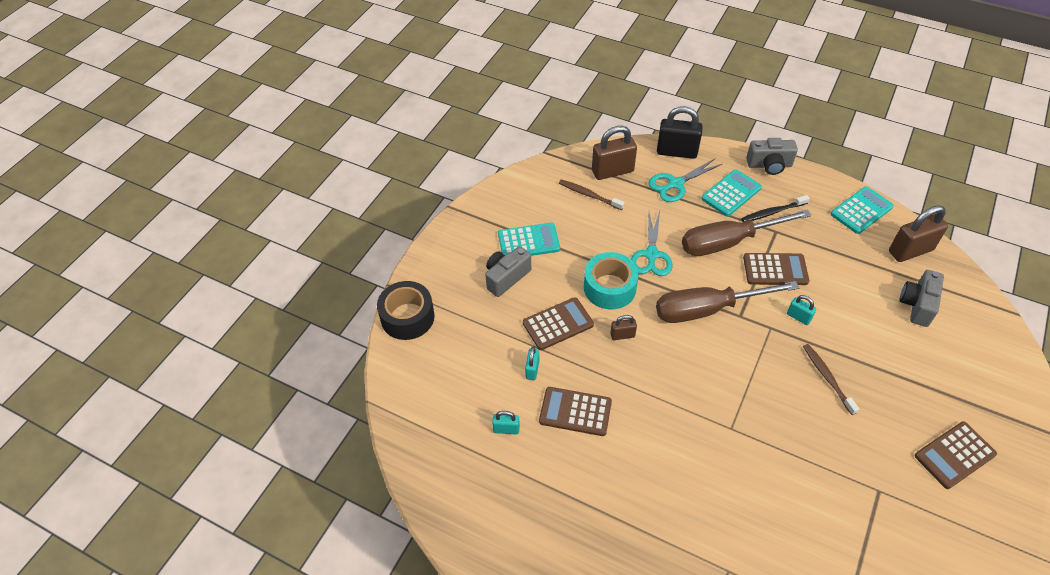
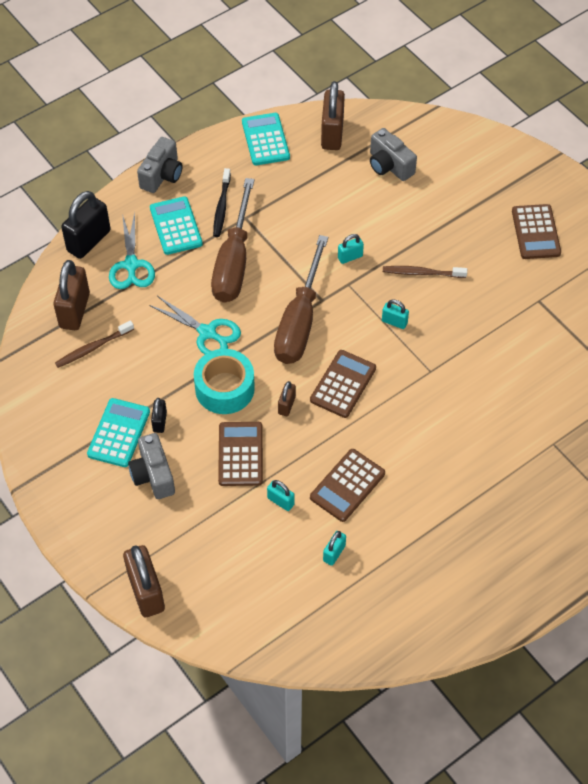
camera: 65 degrees left, 5 degrees up
black tape [377,281,435,340] -> brown padlock [123,545,165,617]
brown calculator [743,253,809,285] -> brown calculator moved to [310,350,376,418]
none -> black padlock [151,398,167,433]
none -> turquoise padlock [382,300,409,329]

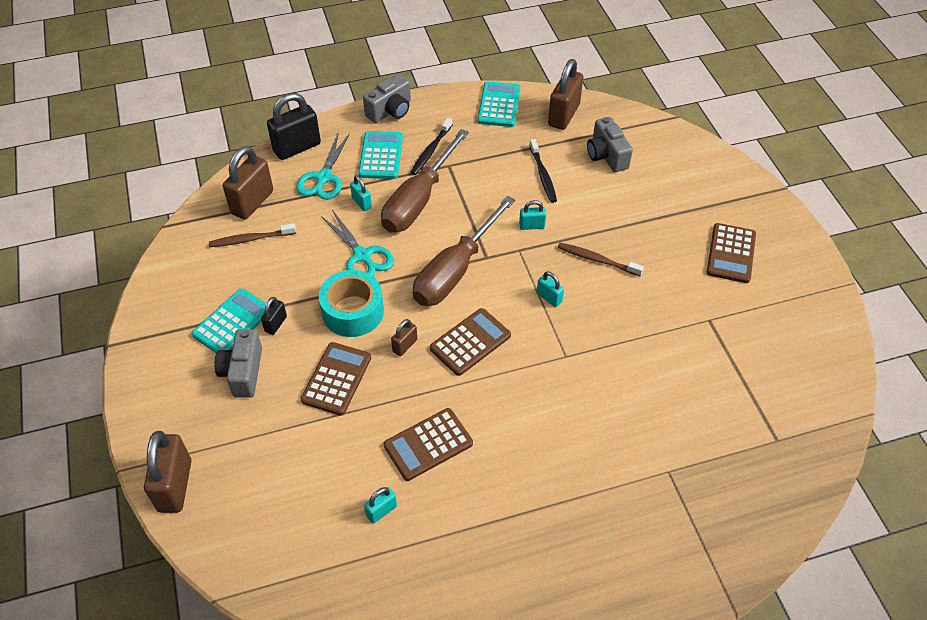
camera: 20 degrees right, 5 degrees down
turquoise padlock [267,480,295,511] -> turquoise padlock moved to [350,176,372,211]
none -> black toothbrush [529,139,557,203]

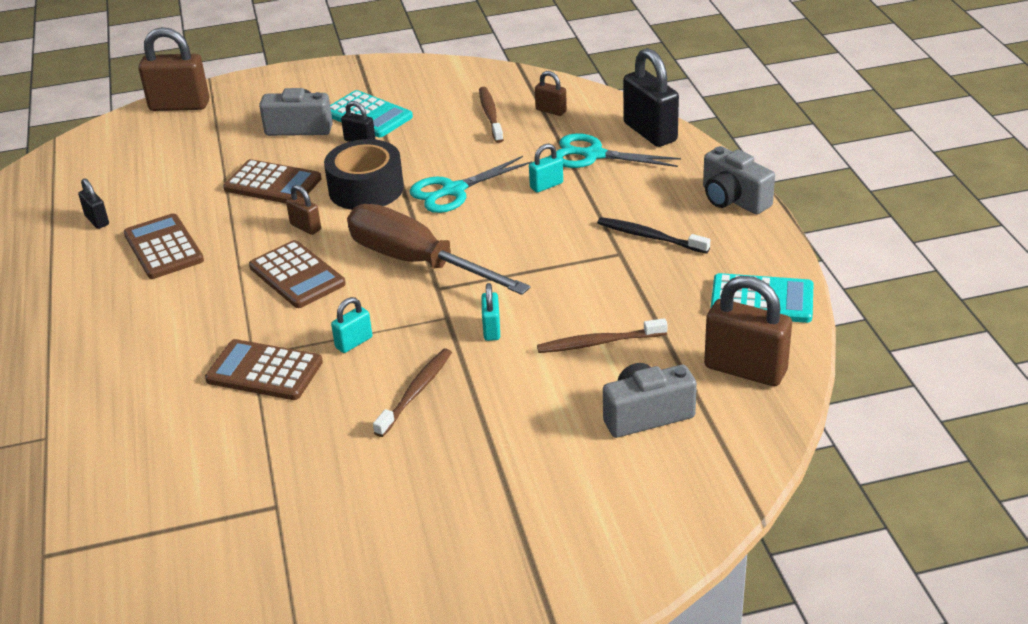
camera: 95 degrees right, 15 degrees down
brown padlock [223,146,273,220] -> brown padlock [535,71,567,116], size x0.50
turquoise tape [319,270,384,337] -> black tape [324,139,404,210]
turquoise calculator [358,131,403,179] -> none
turquoise padlock [364,487,397,523] -> black padlock [78,178,109,229]
brown screwdriver [381,129,469,233] -> none
black toothbrush [529,139,557,203] -> brown toothbrush [537,318,667,353]
brown calculator [707,223,756,283] -> brown calculator moved to [205,339,323,400]

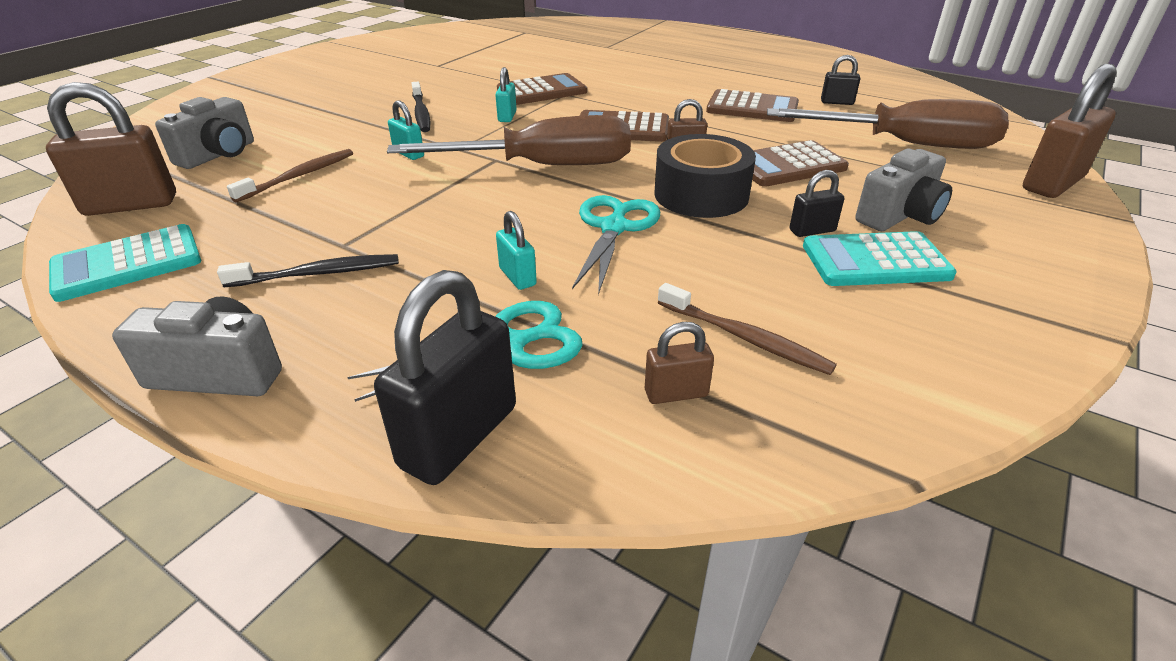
camera: 135 degrees right, 0 degrees up
brown toothbrush [373,348,452,437] -> black toothbrush [411,82,430,132]
turquoise padlock [529,143,563,193] -> turquoise padlock turned 45 degrees counterclockwise [496,211,537,290]
black padlock [623,48,679,147] -> black padlock turned 75 degrees counterclockwise [374,270,516,485]
none -> brown screwdriver [767,99,1009,149]

